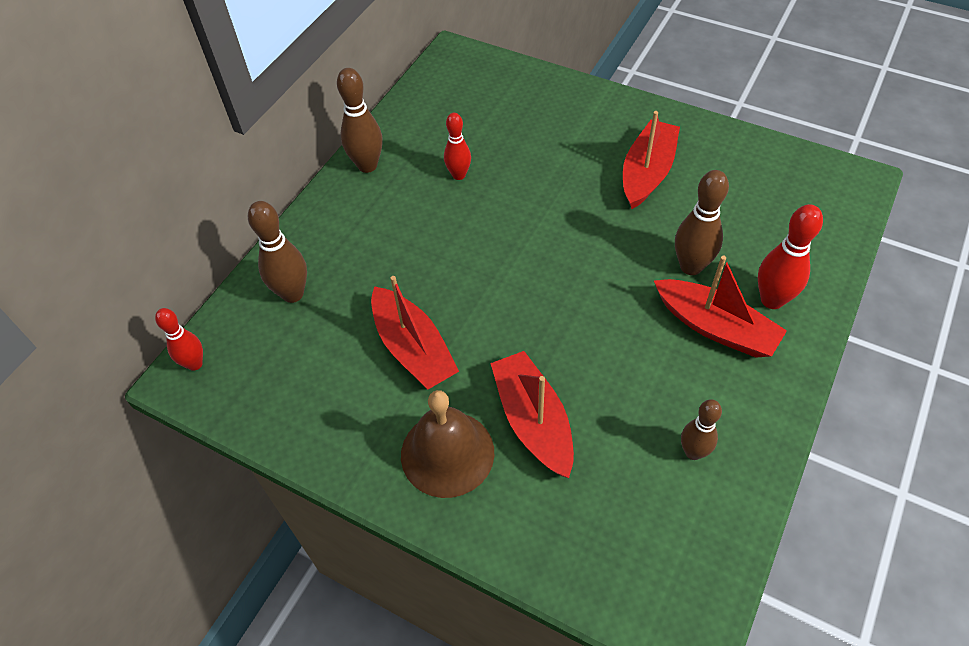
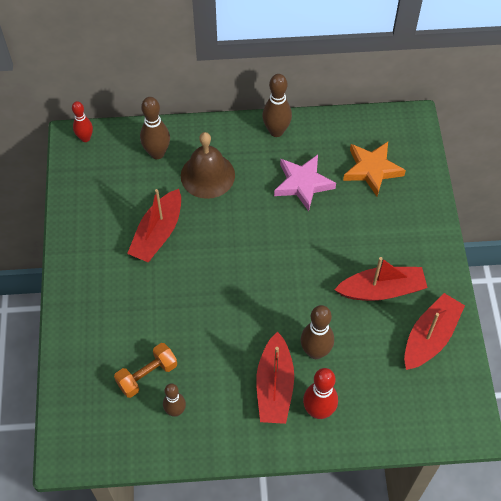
camera: 55 degrees right, 5 degrees up
brown bell [401,390,494,498] -> brown bell moved to [181,132,235,199]
red bowling pin [444,113,471,180] -> pink star [274,155,336,211]
red boat [490,351,574,478] -> red boat moved to [404,293,465,370]
none -> orange dumbbell [114,343,177,398]
none -> orange star [343,142,406,196]

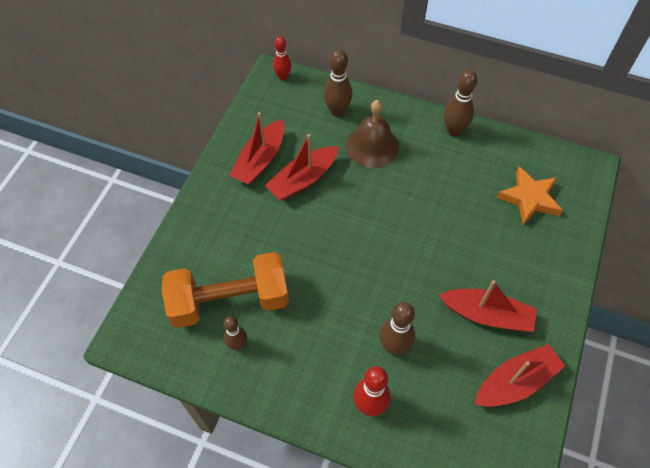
camera: 25 degrees right, 0 degrees up
orange dumbbell [114,343,177,398] -> orange dumbbell [162,252,289,328], size x1.94
red boat [256,332,294,424] -> red boat moved to [229,112,284,185]
pink star [274,155,336,211] -> none

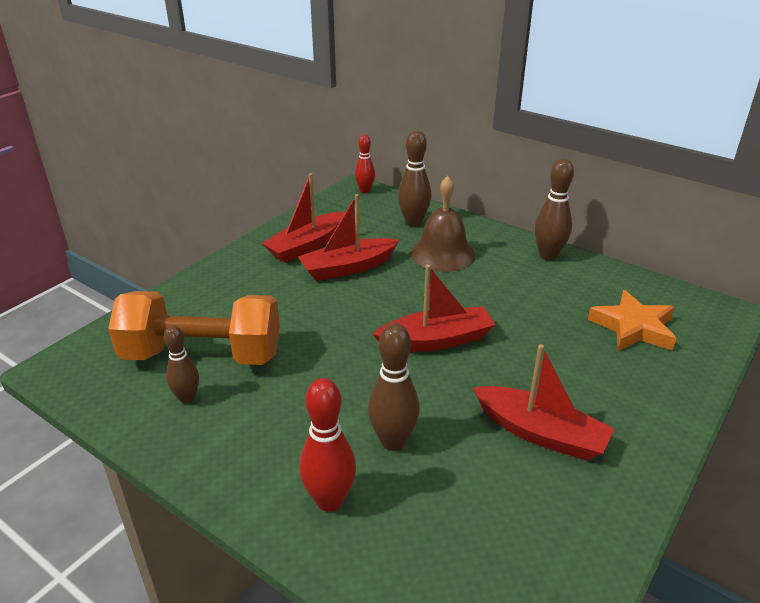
camera: 15 degrees right, 25 degrees down
red boat [474,344,565,407] -> red boat moved to [373,265,495,352]

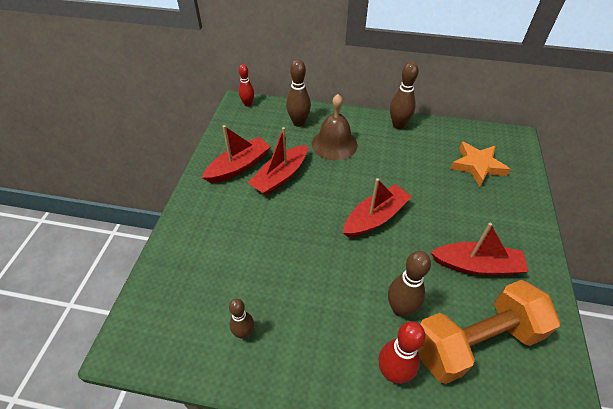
camera: 25 degrees left, 15 degrees up
orange dumbbell [108,291,280,365] -> orange dumbbell moved to [418,280,560,384]
red boat [262,173,345,263] -> red boat turned 150 degrees counterclockwise [202,125,271,183]

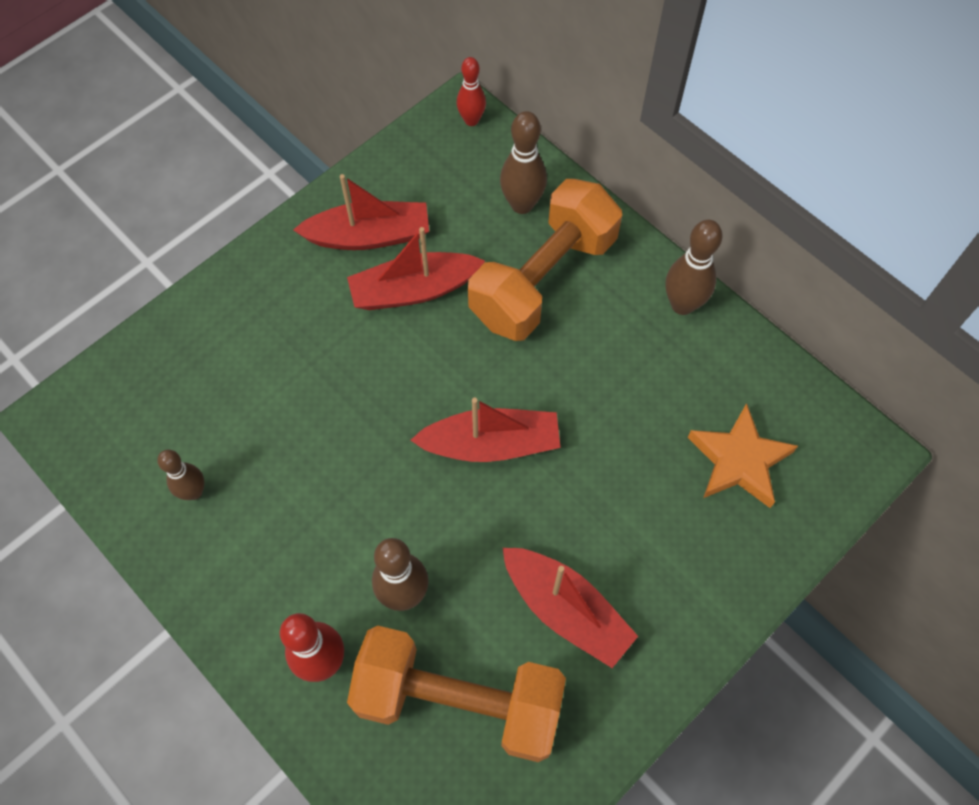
camera: 35 degrees right, 15 degrees up
brown bell [312,94,358,161] -> orange dumbbell [468,179,622,341]

